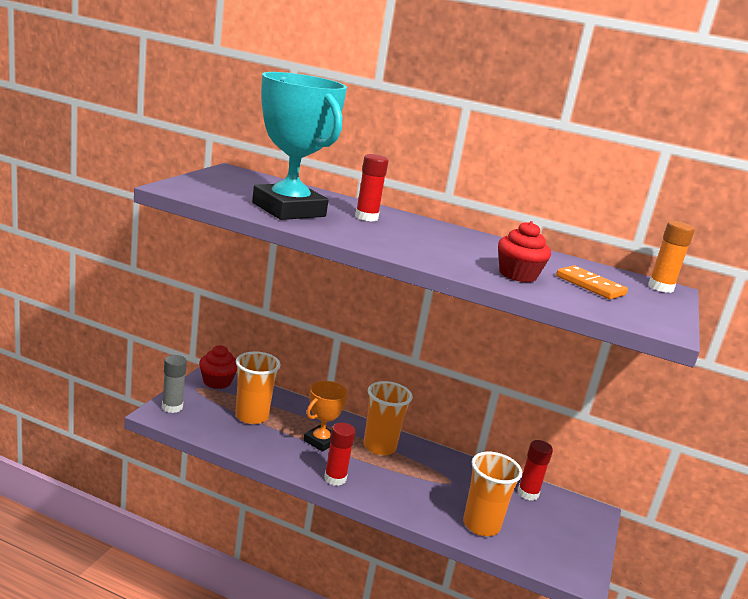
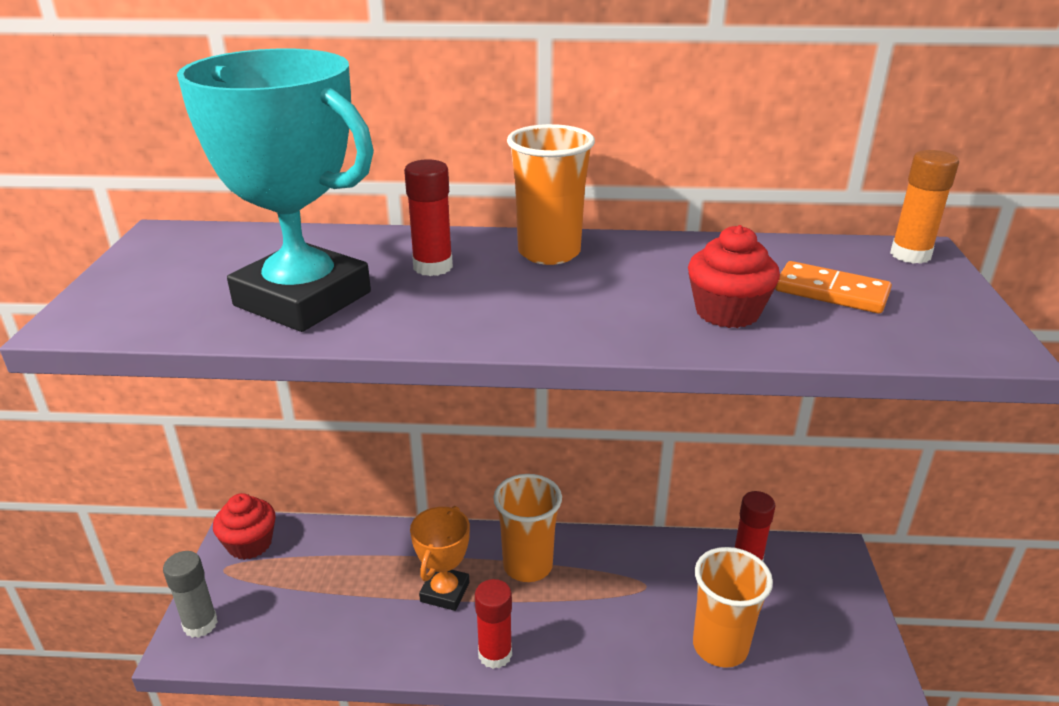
camera: 15 degrees left, 10 degrees up
orange cup [235,352,281,424] -> orange cup moved to [507,124,595,265]

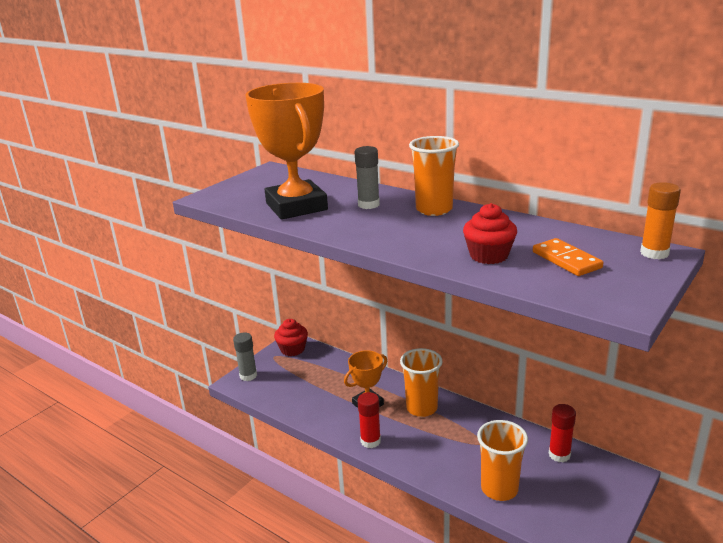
camera: 35 degrees right, 5 degrees down
turquoise trophy [177,49,374,332] -> orange trophy [245,83,328,220]
red glue stick [404,159,453,276] -> grey glue stick [355,146,380,209]

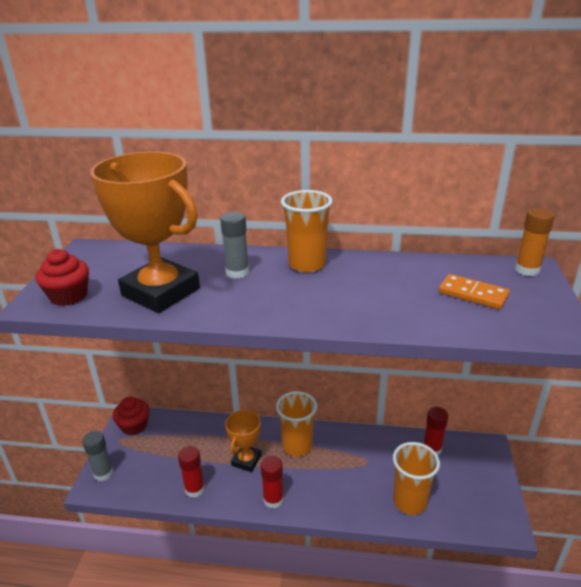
camera: 30 degrees left, 5 degrees up
red cupcake [463,203,517,264] -> red cupcake moved to [36,249,89,306]
none -> red glue stick [178,446,205,498]

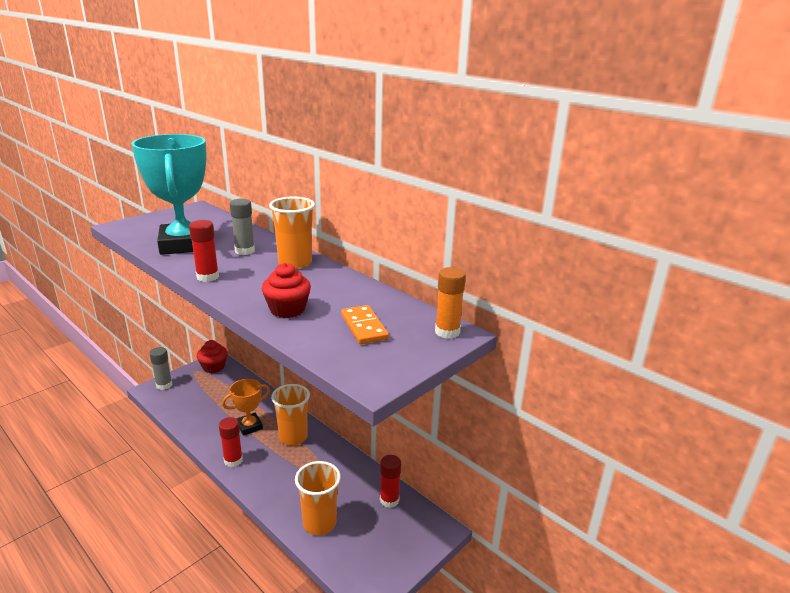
camera: 35 degrees right, 5 degrees down
red cupcake [36,249,89,306] -> red cupcake moved to [262,263,311,318]
orange trophy [90,152,200,313] -> turquoise trophy [131,134,207,255]
red glue stick [178,446,205,498] -> red glue stick moved to [189,220,219,282]

